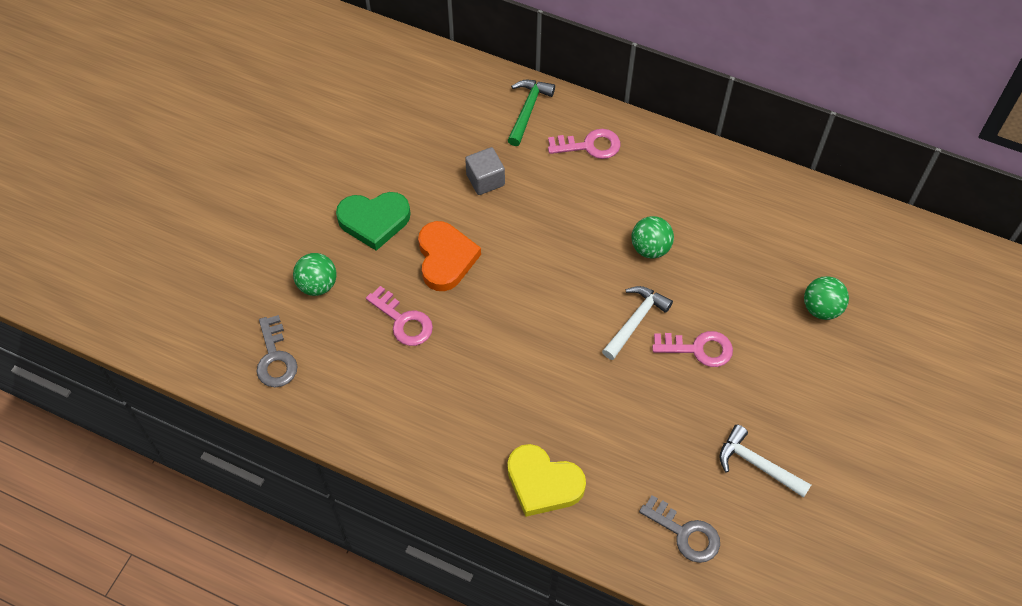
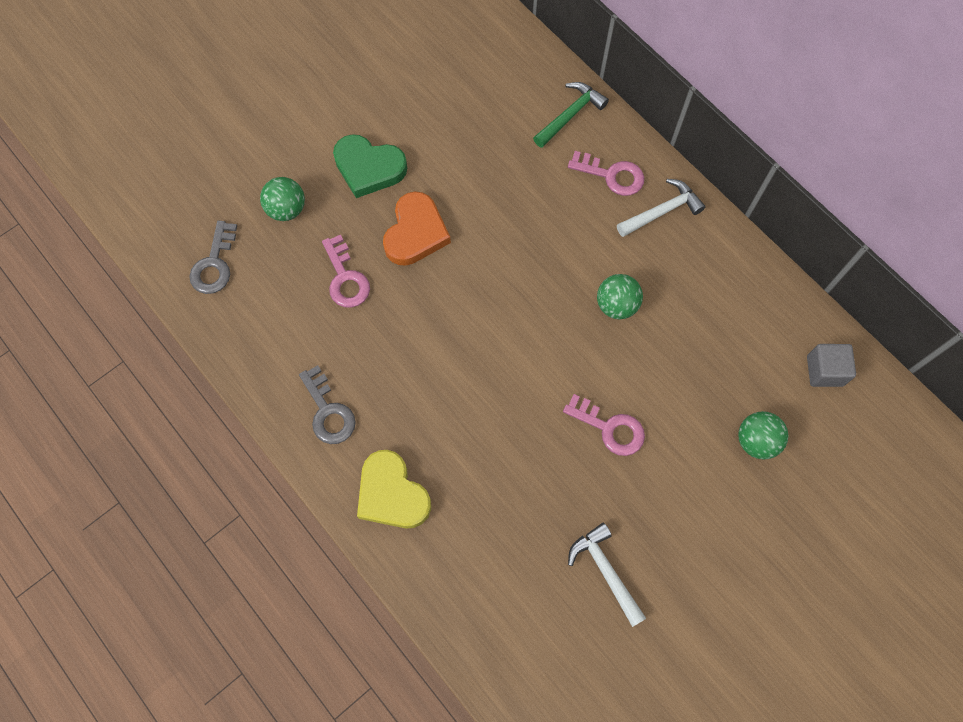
camera: 25 degrees right, 10 degrees up
grey cube [465,147,505,195] -> grey cube moved to [807,344,856,387]
white hammer [602,286,673,360] -> white hammer moved to [617,179,705,237]
grey key [639,495,720,563] -> grey key moved to [299,365,356,444]

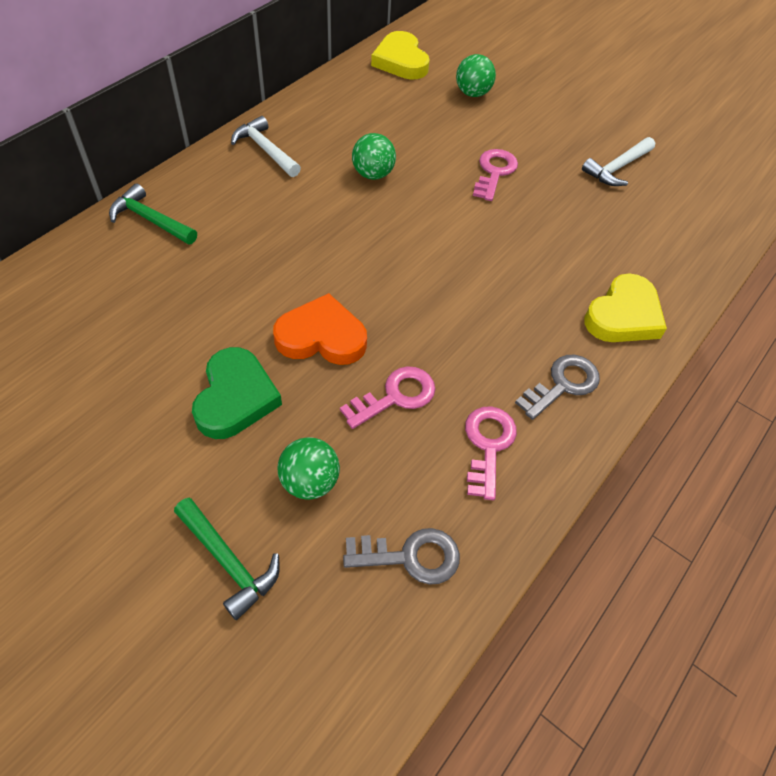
camera: 105 degrees left, 15 degrees down
pink key [568,151,644,196] -> pink key moved to [465,406,517,500]
grey cube [807,344,856,387] -> yellow heart [371,31,430,79]
none -> green hammer [174,498,280,620]

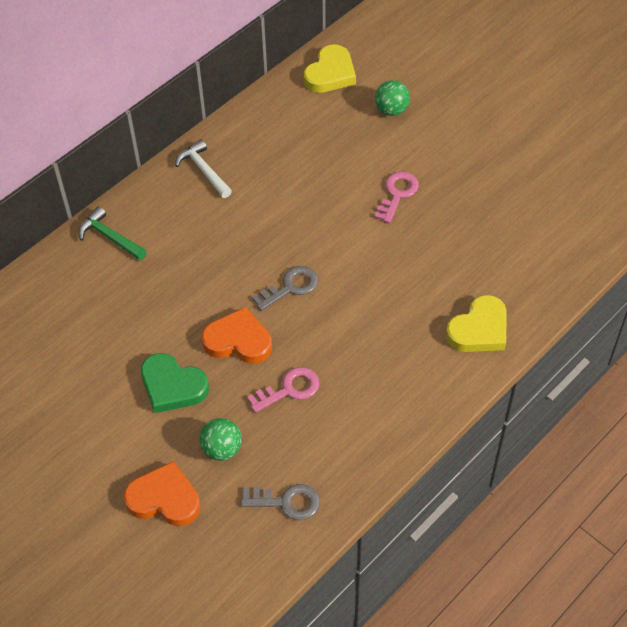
camera: 10 degrees right, 0 degrees up
green hammer [174,498,280,620] -> orange heart [124,461,200,526]
green heart [192,347,282,439] -> green heart turned 105 degrees clockwise [141,353,209,413]
green ball [352,133,396,180] -> none
yellow heart [371,31,430,79] -> yellow heart turned 135 degrees counterclockwise [304,44,356,93]
pink key [465,406,517,500] -> none
grey key [515,355,600,420] -> grey key moved to [252,266,318,311]
white hammer [582,137,655,186] -> none

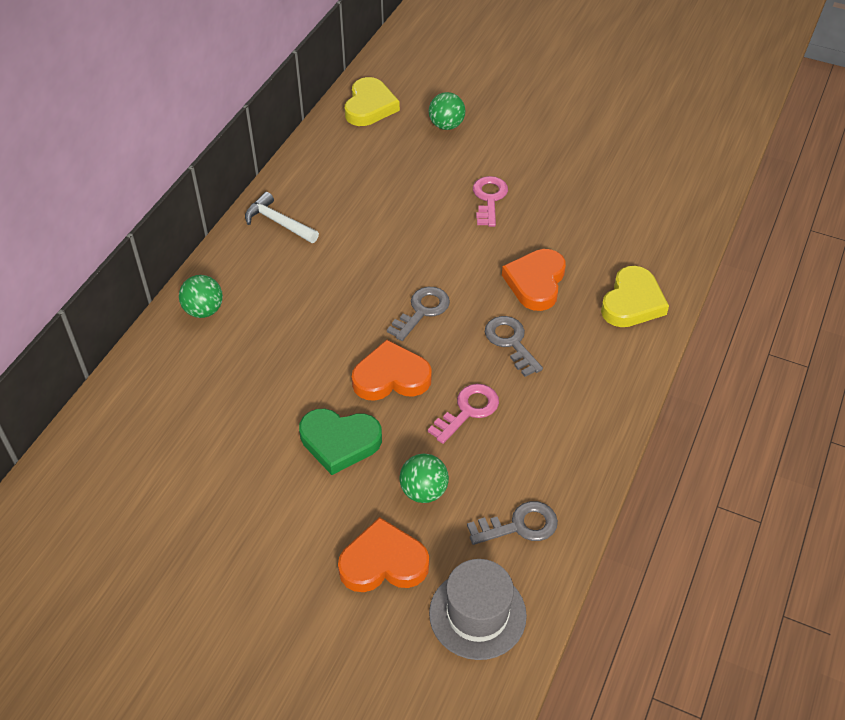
camera: 20 degrees left, 5 degrees down
green hammer [78,206,147,260] -> green ball [179,275,223,318]
none -> grey hat [429,559,527,660]
none -> grey key [485,316,543,377]
none -> orange heart [502,249,566,311]

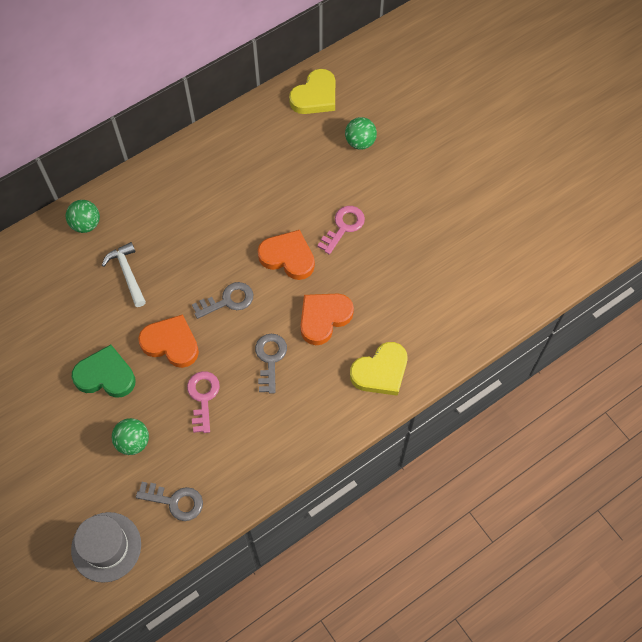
camera: 30 degrees right, 15 degrees up
white hammer [245,192,319,243] -> white hammer moved to [102,242,146,307]
green heart [299,409,382,475] -> green heart turned 150 degrees clockwise [72,345,136,398]
orange heart [338,517,429,592] -> orange heart moved to [258,230,315,280]
pink key [428,384,499,444] -> pink key turned 75 degrees counterclockwise [187,371,220,433]

